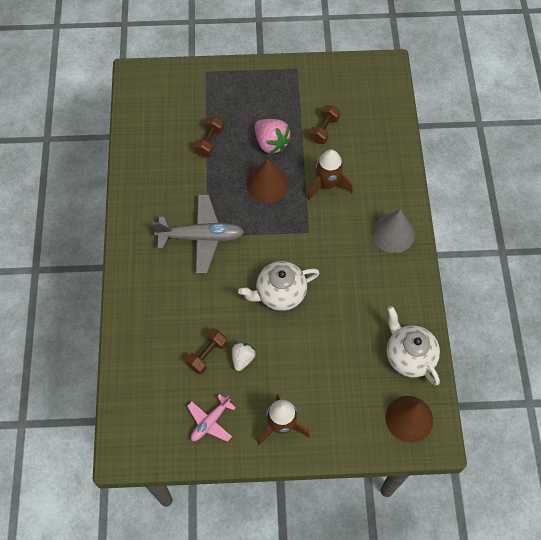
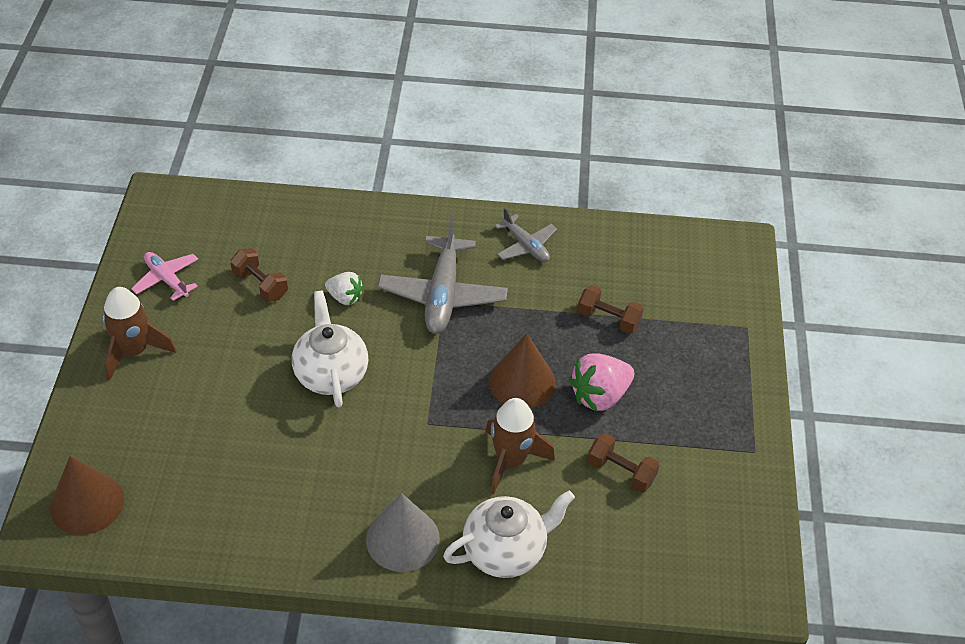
camera: 95 degrees right, 15 degrees down
white strawberry [232,342,256,371] -> white strawberry moved to [325,272,364,305]
white teapot [387,306,440,385] -> white teapot moved to [443,491,575,578]
none -> grey plane [495,208,557,262]

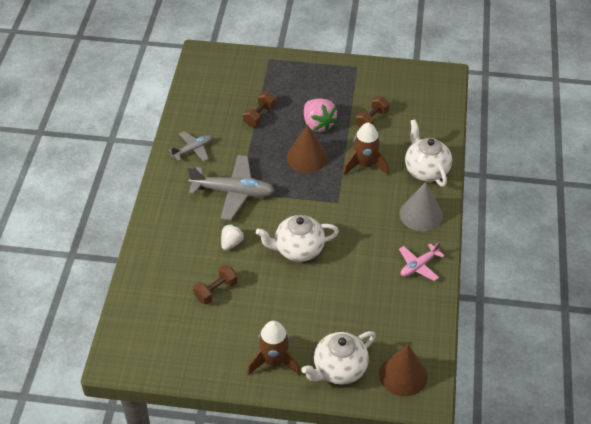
camera: 85 degrees left, 0 degrees up
pink plane [131,252,198,301] -> pink plane moved to [399,241,444,281]
none -> white teapot [301,331,376,385]

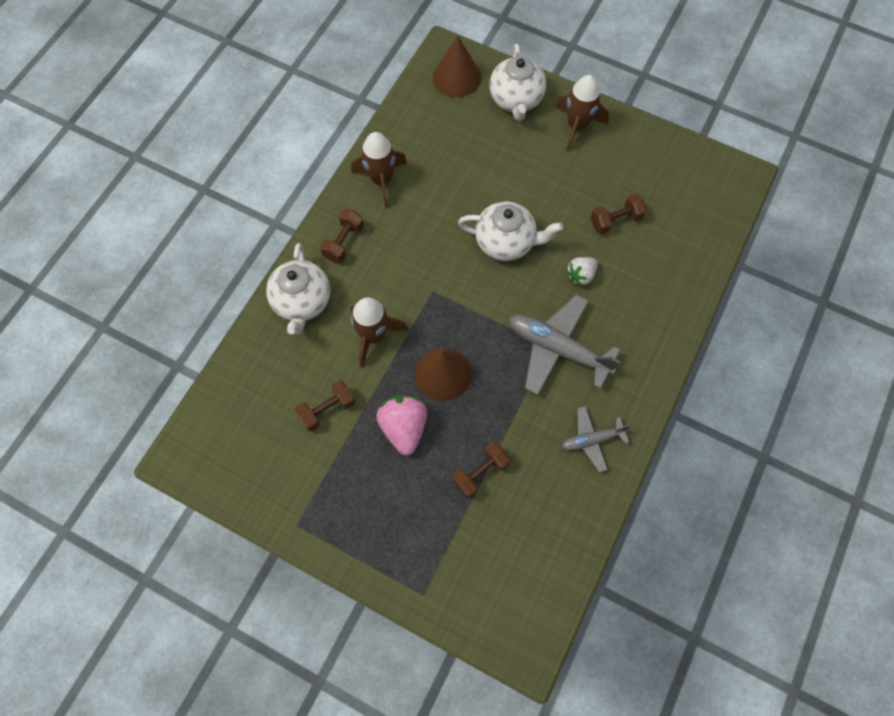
camera: 160 degrees left, 20 degrees up
white teapot [301,331,376,385] -> white teapot turned 105 degrees clockwise [489,44,546,121]
pink plane [399,241,444,281] -> brown rocket [351,132,407,208]
grey cone [400,182,443,231] -> brown dumbbell [320,209,364,263]

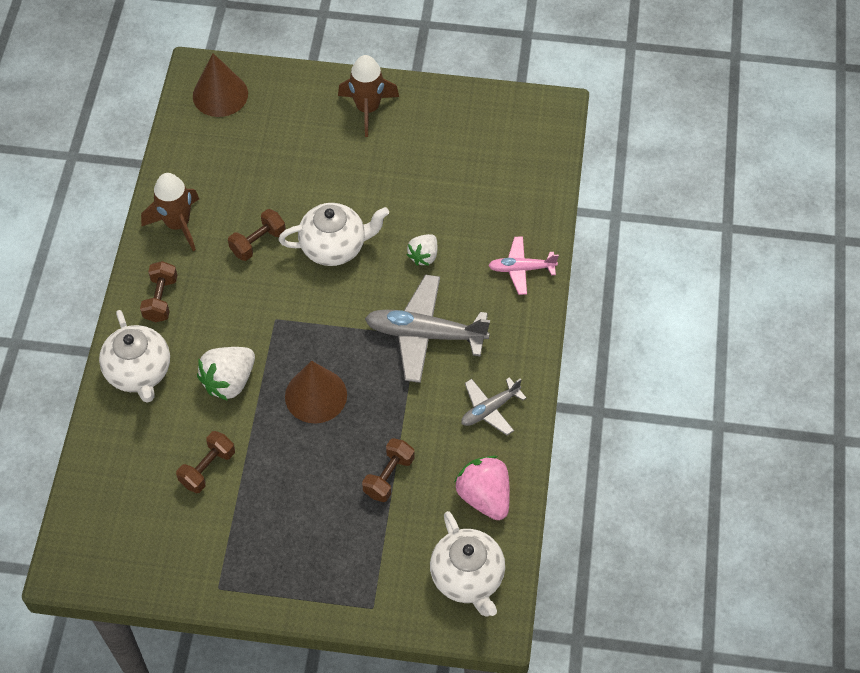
camera: 20 degrees left, 10 degrees down
brown rocket [351,297,409,367] -> white strawberry [197,347,255,401]
pink strawberry [376,395,427,455] -> pink strawberry moved to [454,456,510,520]
white teapot [489,44,546,121] -> white teapot moved to [430,511,505,617]
brown dumbbell [591,194,647,234] -> brown dumbbell moved to [228,209,286,261]
none -> pink plane [488,236,559,295]

